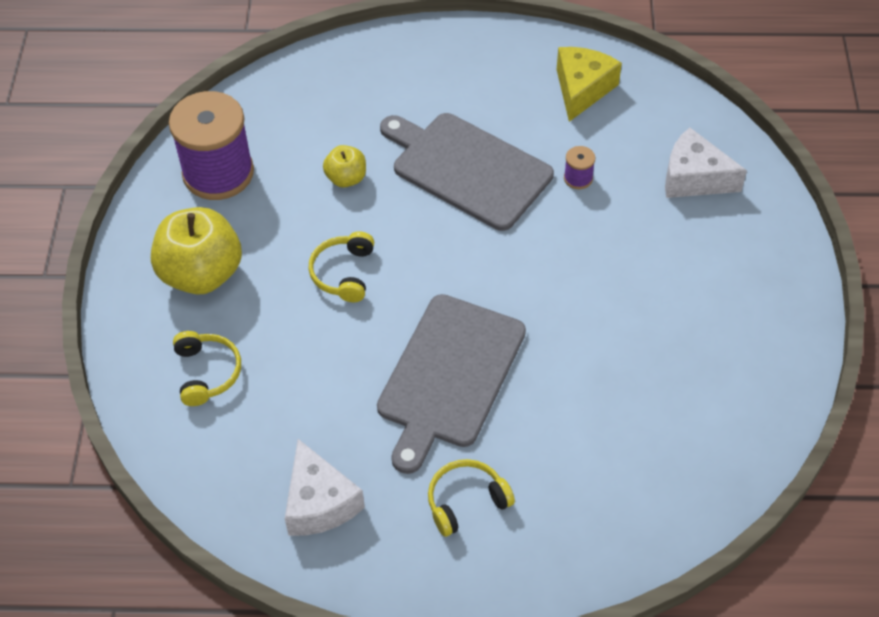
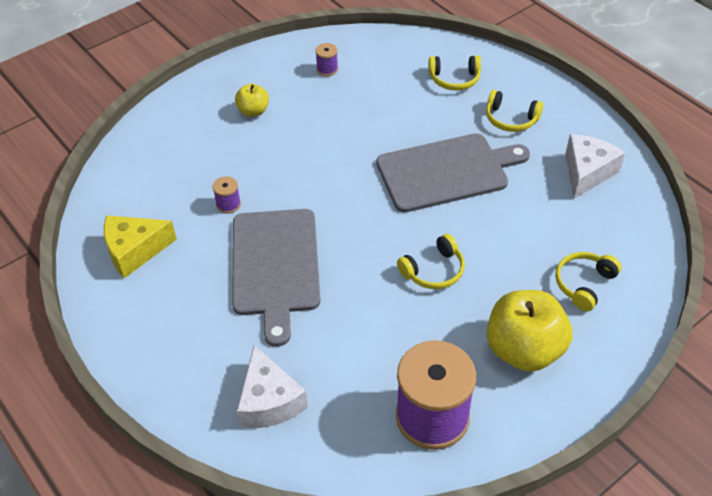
camera: 130 degrees left, 5 degrees down
yellow apple [323,145,366,187] -> yellow apple moved to [235,84,269,117]
white cheese [665,127,747,198] -> white cheese moved to [237,345,308,428]
none -> purple spool [315,43,338,76]
none -> yellow headphones [429,56,481,91]

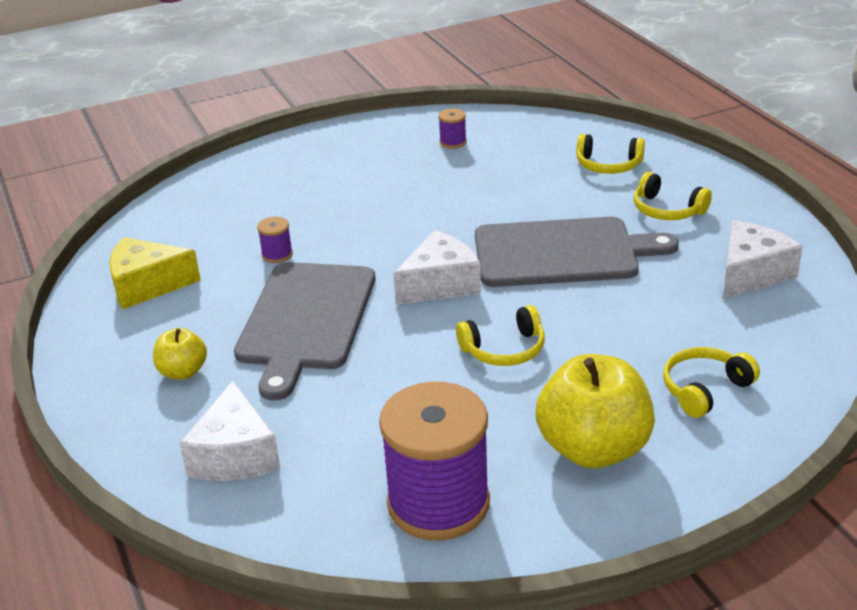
camera: 15 degrees right, 15 degrees down
yellow apple [235,84,269,117] -> yellow apple moved to [153,328,207,380]
none -> white cheese [394,230,481,305]

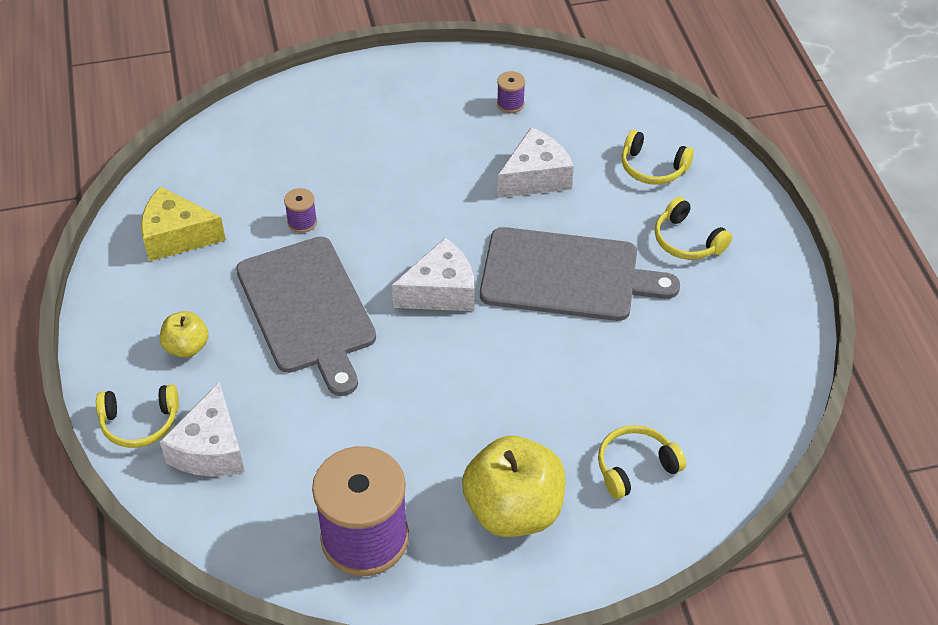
camera: 10 degrees right, 15 degrees up
grey cutting board [234,262,375,400] -> grey cutting board turned 45 degrees counterclockwise [236,237,376,396]
yellow headphones [456,305,545,366] -> yellow headphones moved to [96,384,179,448]
white cheese [723,220,803,299] -> white cheese moved to [497,127,574,198]

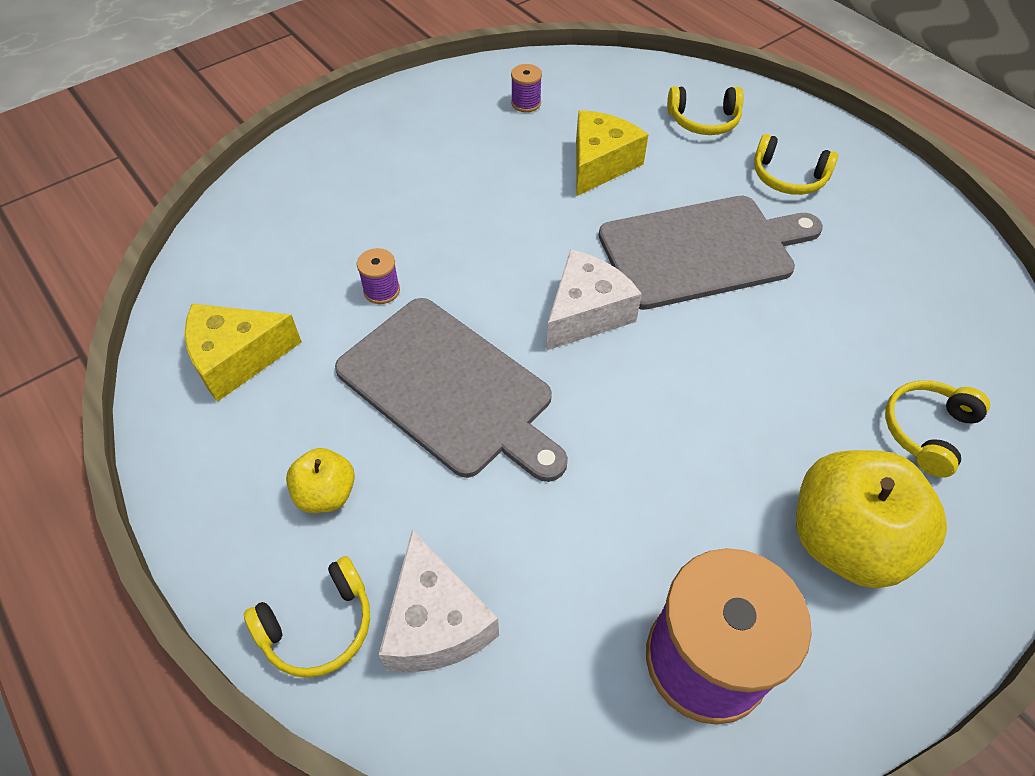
camera: 25 degrees left, 5 degrees up
white cheese [497,127,574,198] -> yellow cheese [576,110,649,196]

